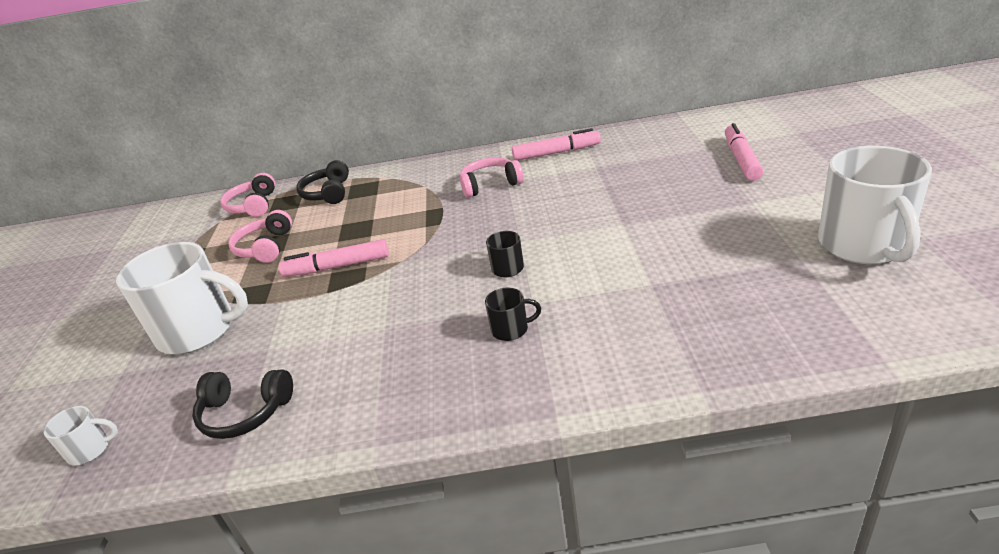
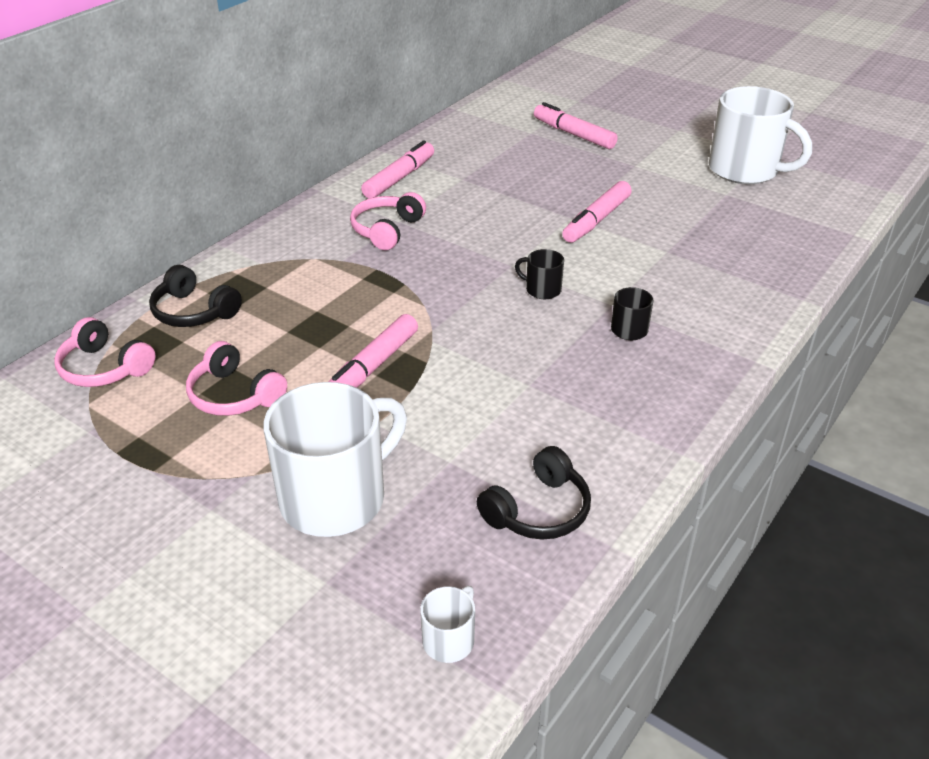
camera: 55 degrees left, 5 degrees up
none -> pink marker [562,181,632,243]

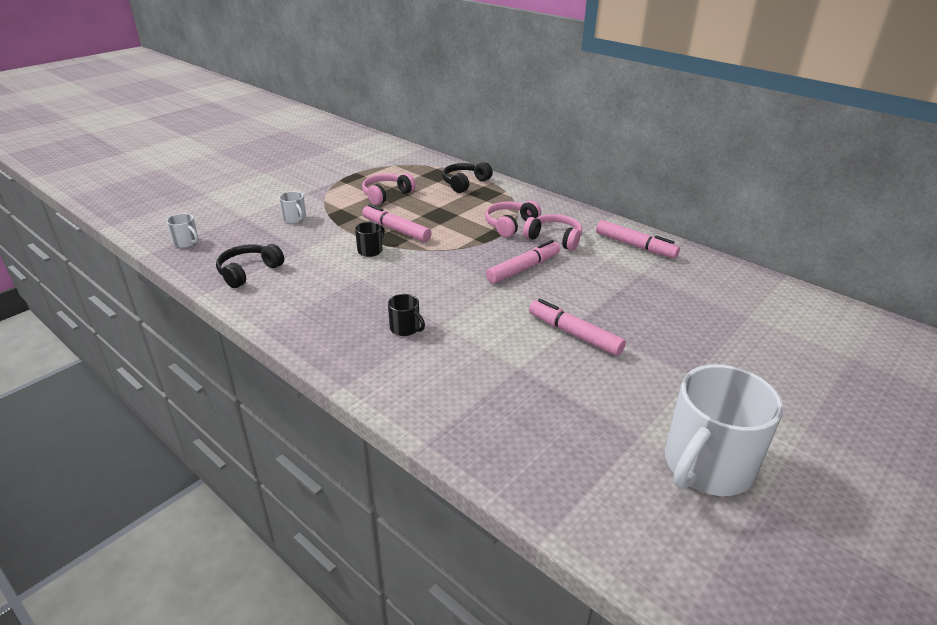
camera: 95 degrees right, 5 degrees down
pink headphones [54,317,155,387] -> pink headphones moved to [485,201,541,237]
white mug [263,382,407,537] -> white mug [279,191,306,223], size x0.43
black headphones [477,446,591,540] -> black headphones turned 75 degrees clockwise [216,244,284,288]
black mug [515,249,564,299] -> black mug moved to [355,222,385,257]
pink marker [534,102,618,149] -> pink marker moved to [486,240,560,284]

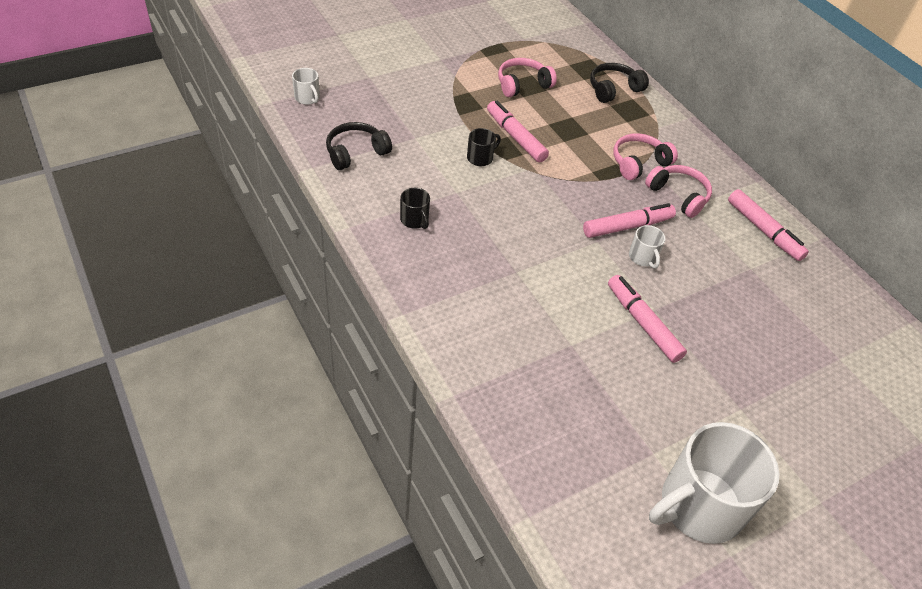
camera: 15 degrees right, 15 degrees up
white mug [279,191,306,223] -> white mug moved to [629,225,665,269]
black mug [388,294,425,336] -> black mug moved to [400,188,430,229]

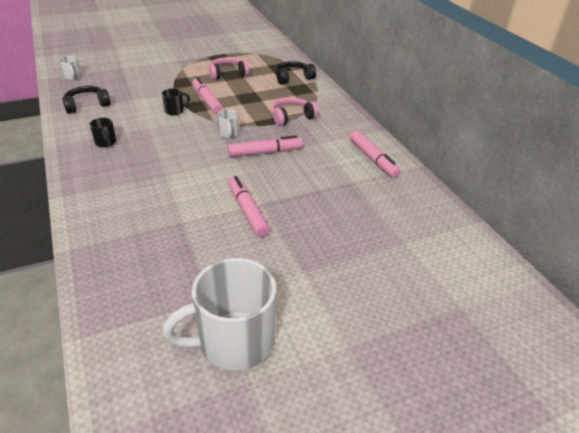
camera: 10 degrees right, 10 degrees down
white mug [629,225,665,269] -> white mug moved to [218,109,239,138]
pink headphones [645,165,712,218] -> none

